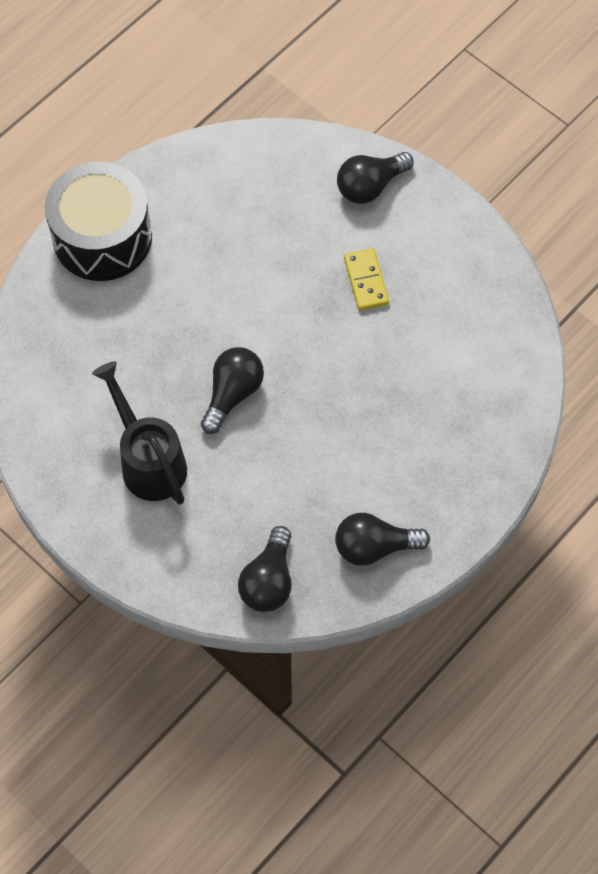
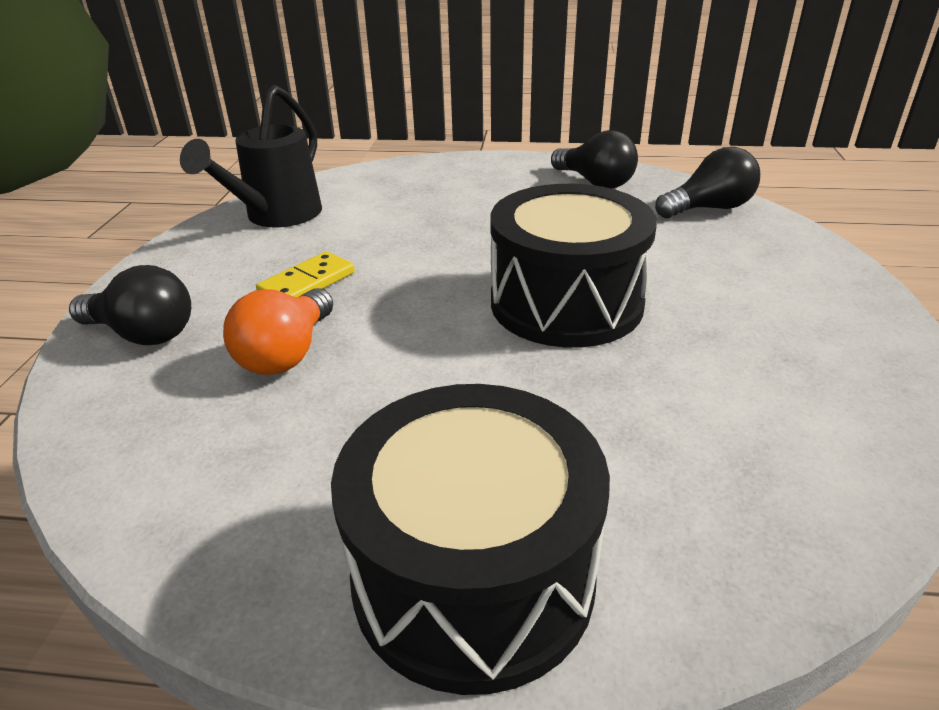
camera: 125 degrees left, 30 degrees down
black watering can [92,361,187,505] -> black watering can moved to [180,85,322,227]
black light bulb [201,347,264,434] -> black drum [490,184,657,348]
none -> orange light bulb [223,288,333,375]

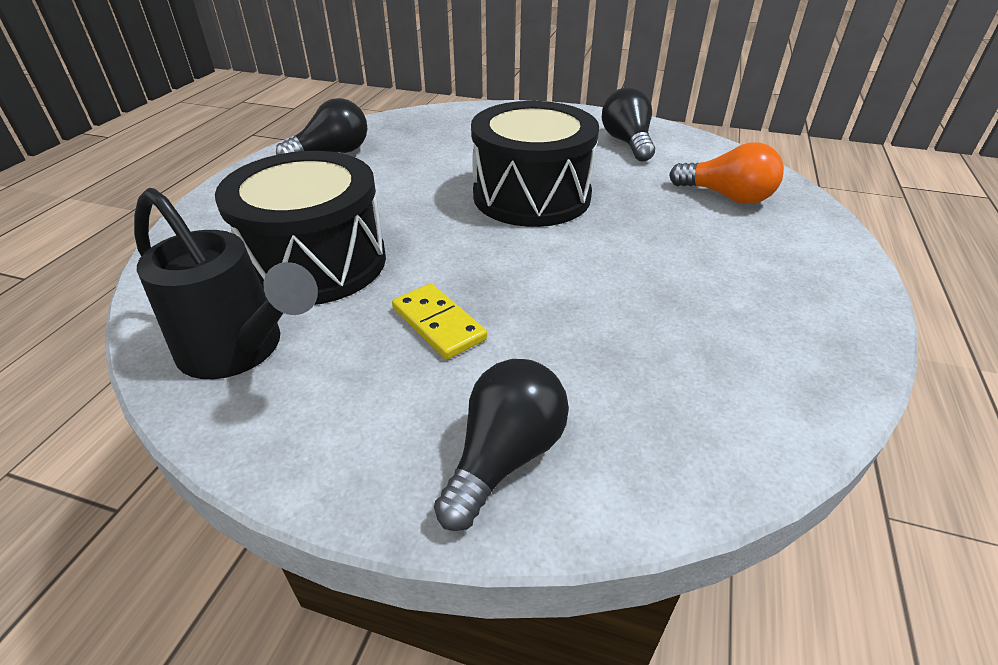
camera: 80 degrees left, 5 degrees up
orange light bulb [223,288,333,375] -> orange light bulb moved to [669,142,784,204]
black drum [331,384,610,695] -> black drum moved to [215,151,386,305]
black light bulb [655,147,760,218] -> black light bulb moved to [602,87,655,162]

